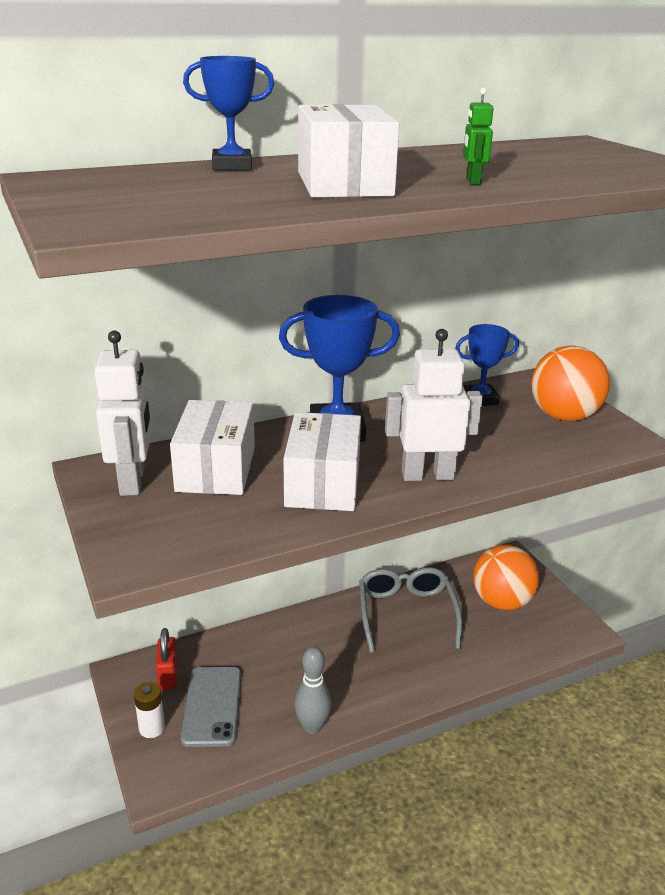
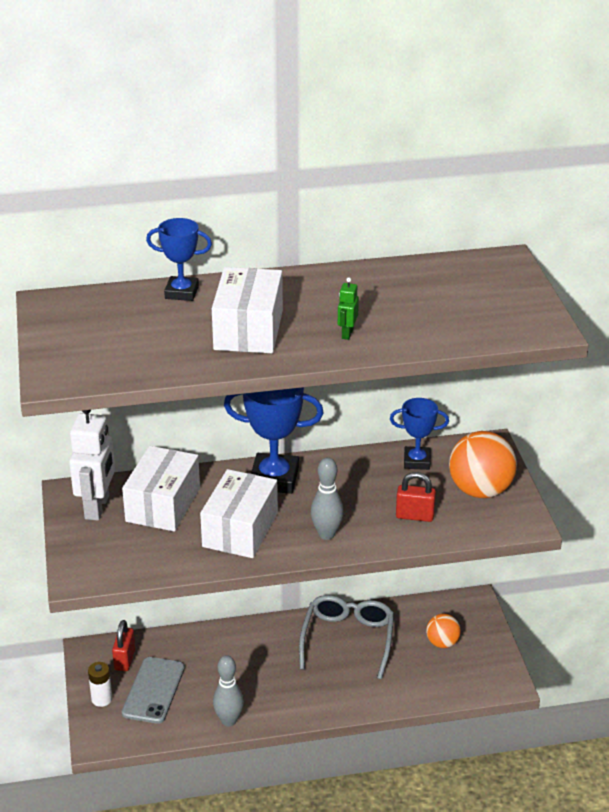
camera: 15 degrees right, 5 degrees up
white robot [385,329,483,481] -> grey bowling pin [311,457,344,540]
orange ball [473,544,539,610] -> orange ball [426,613,461,648], size x0.56
none -> red padlock [396,472,436,522]

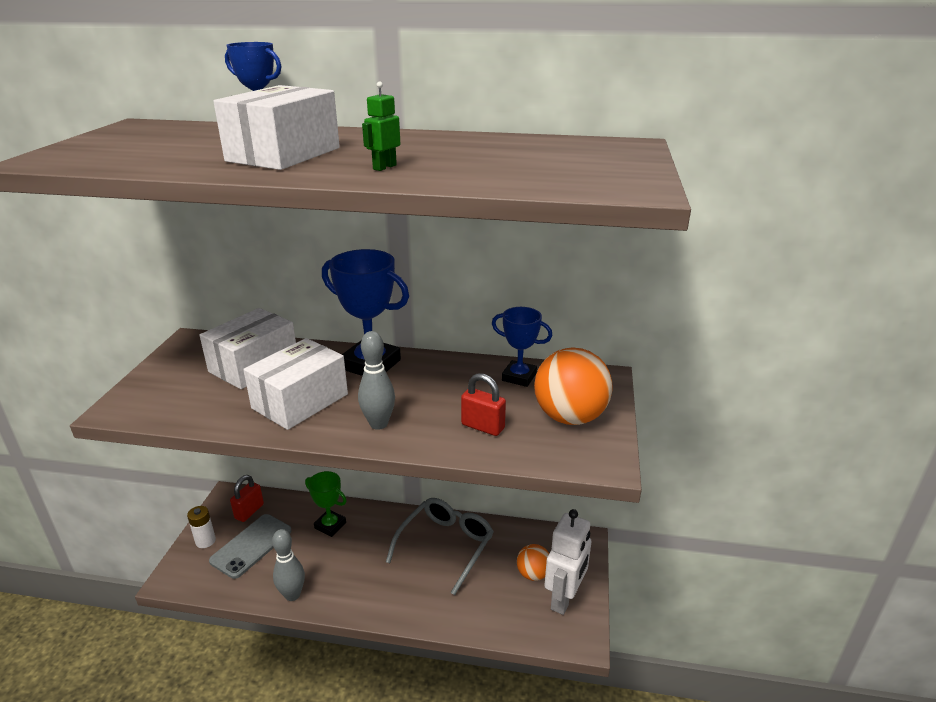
camera: 20 degrees right, 5 degrees down
white robot [69,410,115,521] -> white robot moved to [544,509,592,615]
none -> green trophy [305,471,347,537]

